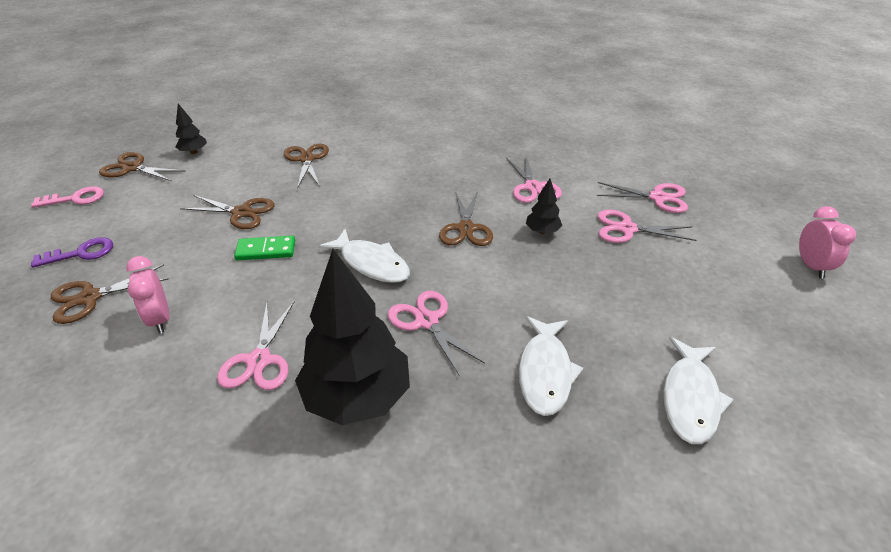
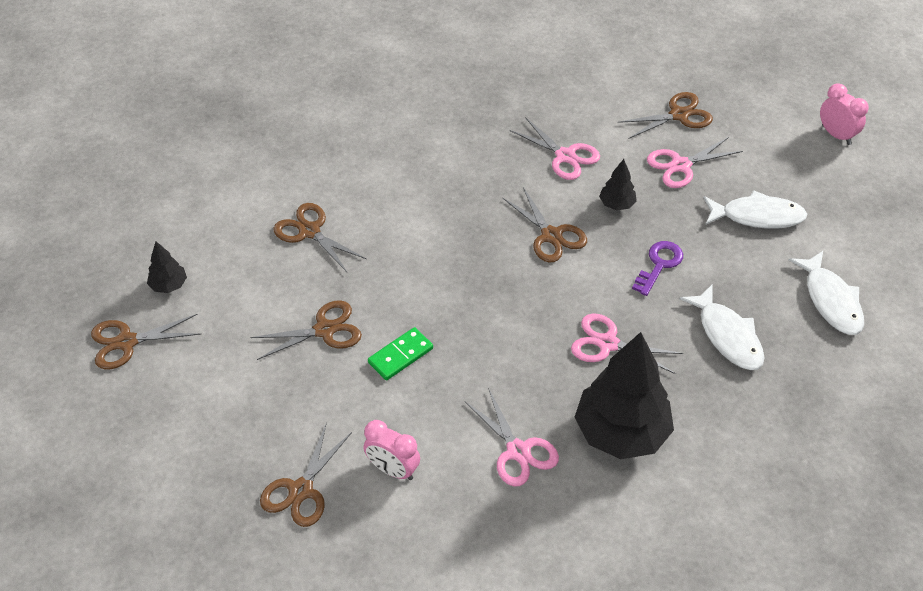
camera: 35 degrees left, 10 degrees up
pink key [31,186,104,208] -> none
purple key [31,237,113,268] -> purple key moved to [632,241,683,296]
white fish [319,229,410,283] -> white fish moved to [703,190,807,229]
pink scissors [597,182,688,213] -> brown scissors [618,92,713,139]

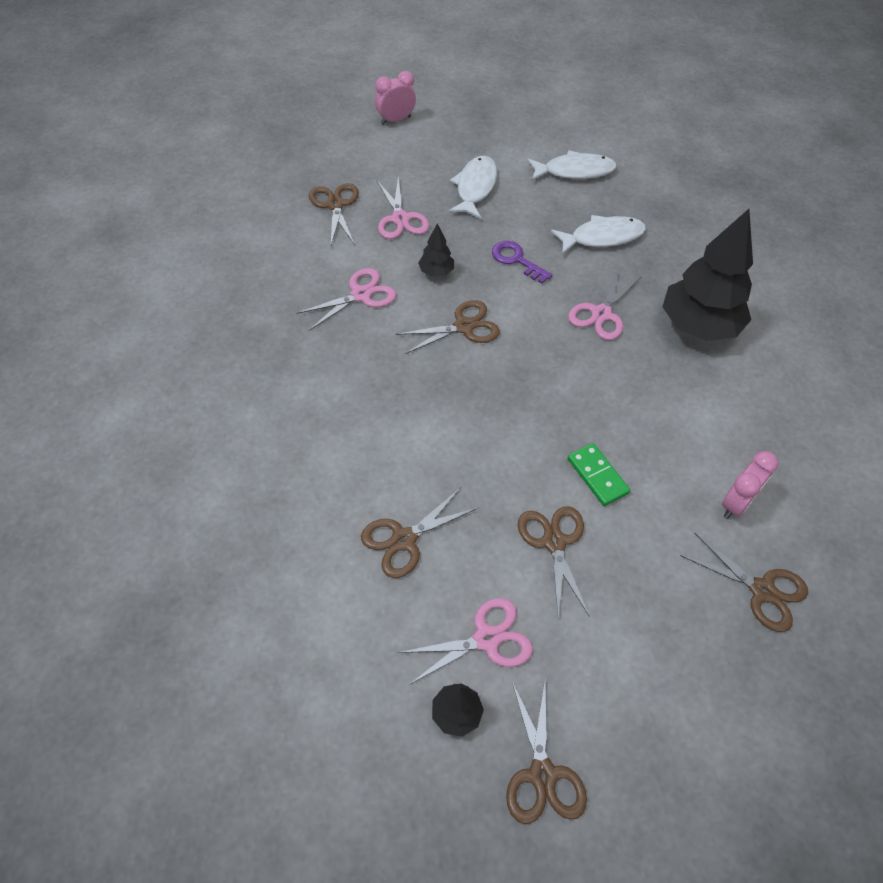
camera: 80 degrees left, 5 degrees up
pink scissors [464,388,559,487] -> pink scissors moved to [398,598,533,685]

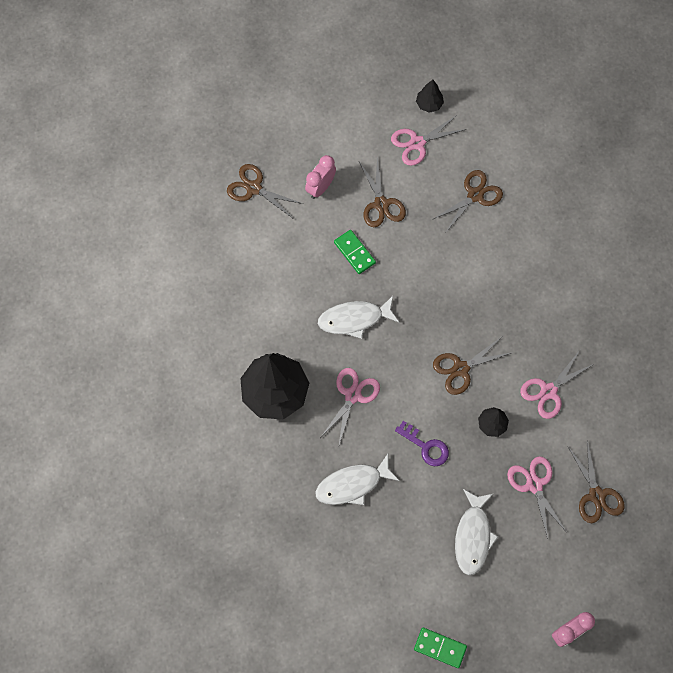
camera: 175 degrees right, 15 degrees up
brown scissors [506,681,587,824] -> none
white fish [527,150,617,181] -> white fish moved to [318,296,399,339]
pink clock [722,451,778,519] -> pink clock moved to [305,155,336,199]
none -> green domino [414,628,467,668]

